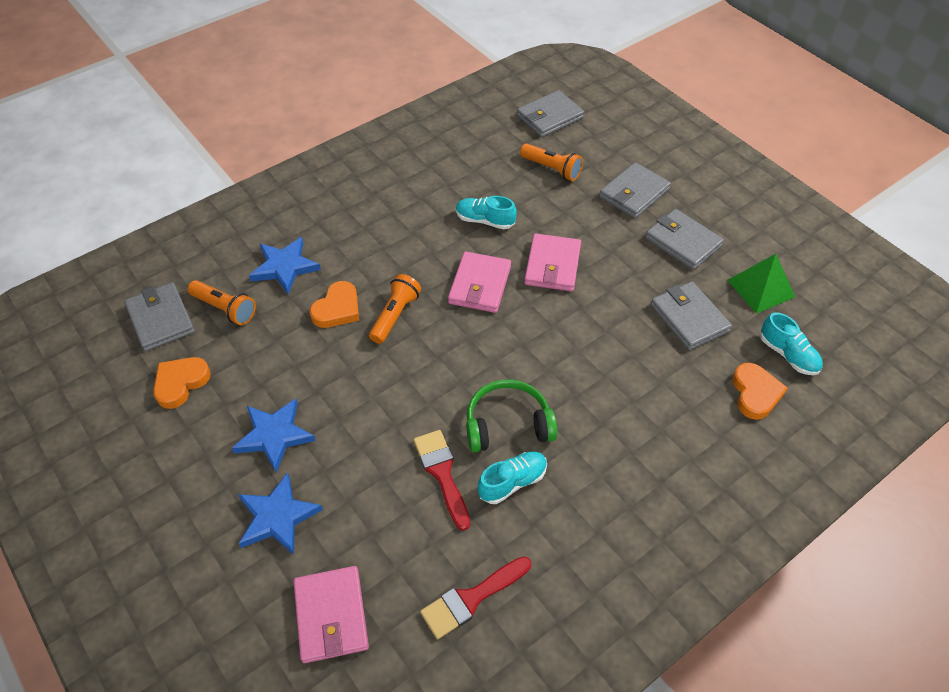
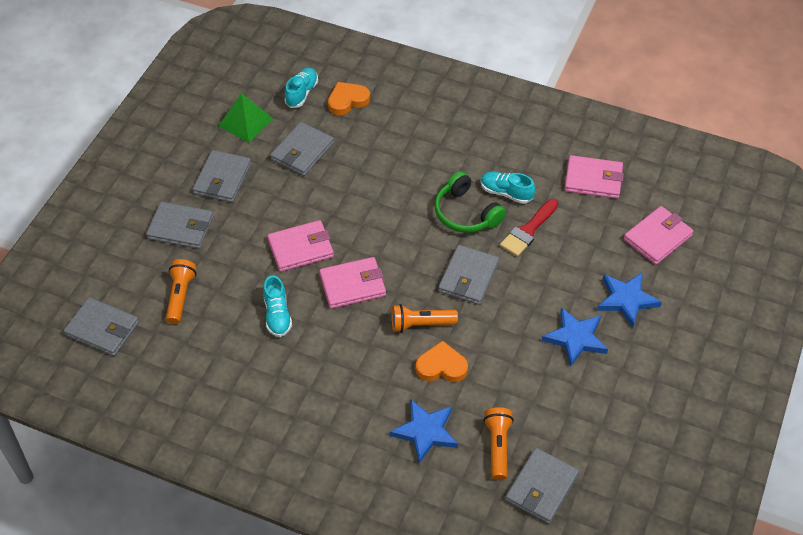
camera: 120 degrees left, 0 degrees up
orange heart [153,357,211,409] -> none
red brush [420,556,531,639] -> pink wallet [564,155,624,199]
none -> grey wallet [438,245,499,305]

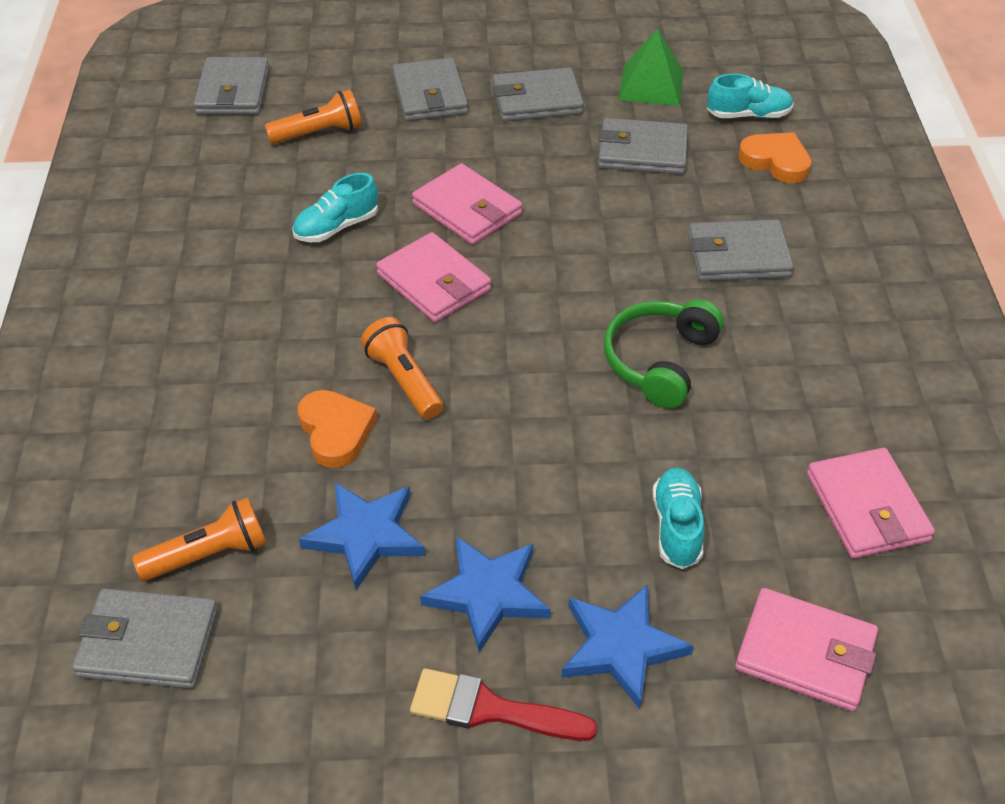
camera: 65 degrees right, 5 degrees down
blue star [390,399,458,463] -> blue star moved to [299,482,425,590]
grey wallet [438,245,499,305] -> grey wallet moved to [688,220,794,281]
turquoise shoe [481,172,535,204] -> turquoise shoe moved to [653,467,705,569]
red brush [500,199,558,257] -> red brush moved to [410,668,597,741]

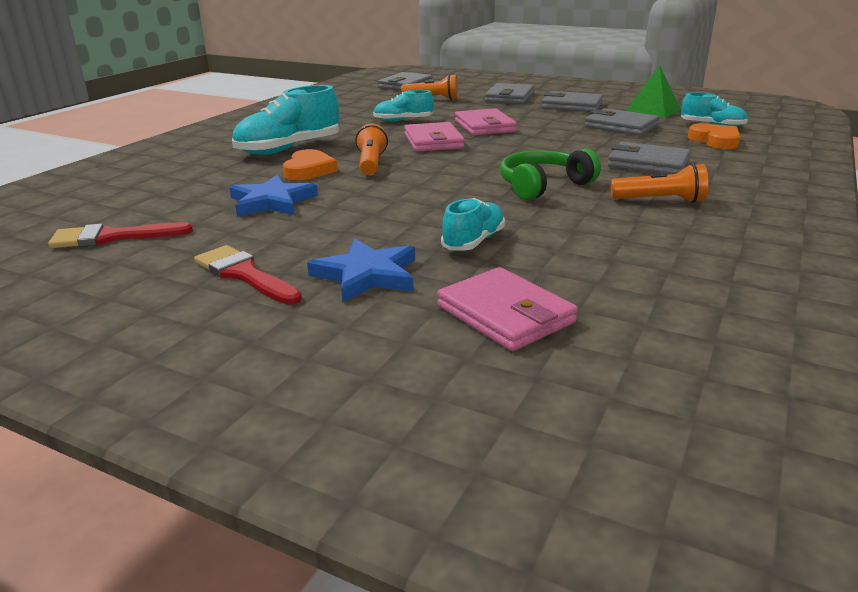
camera: 30 degrees right, 20 degrees down
grey wallet [72,588,218,689] -> none
orange flashlight [132,497,266,581] -> orange flashlight moved to [611,163,708,203]
blue star [420,536,551,653] -> none
pink wallet [807,448,935,559] -> none
none -> red brush [48,222,193,248]
none -> turquoise shoe [232,85,339,155]

